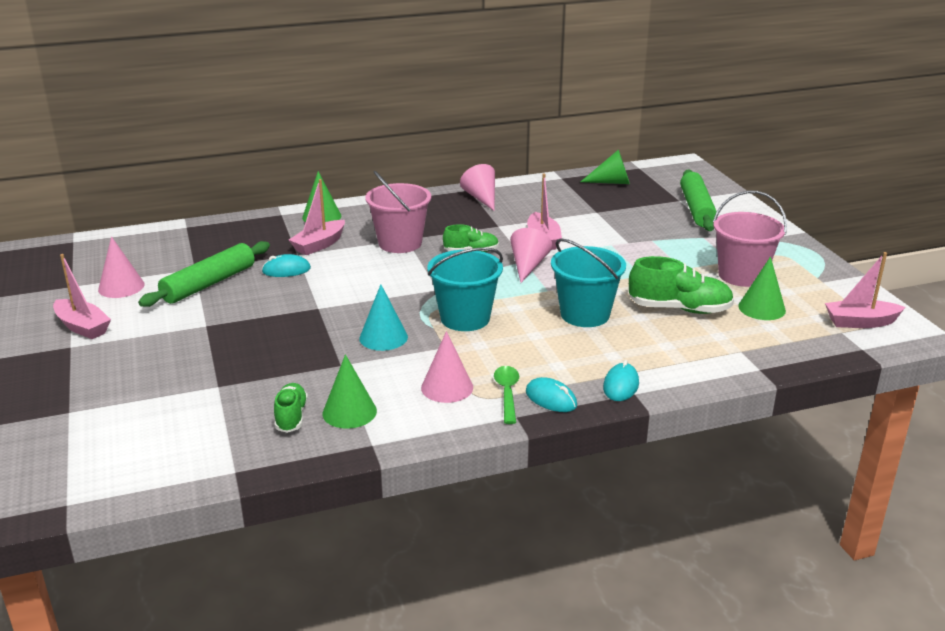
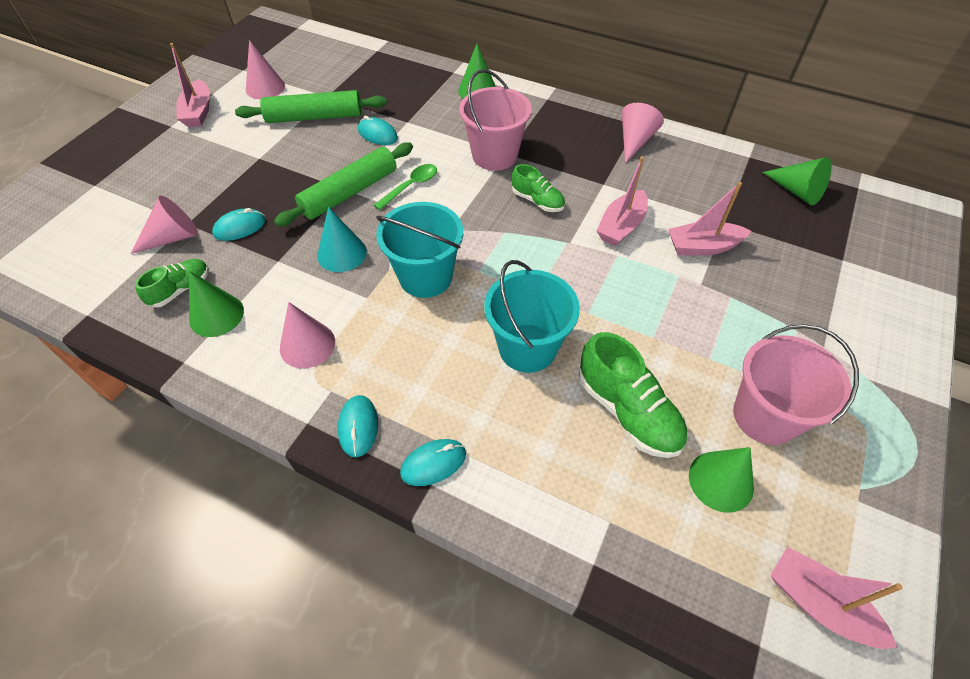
camera: 45 degrees right, 25 degrees up
pink boat [289,179,345,255] -> pink boat moved to [668,182,751,256]
green spoon [494,366,519,424] -> green spoon moved to [374,164,437,210]
pink cone [510,228,552,283] -> pink cone moved to [131,196,198,254]
green rolling pin [680,169,717,231] -> green rolling pin moved to [274,142,413,227]
none -> turquoise mouse [212,208,266,241]

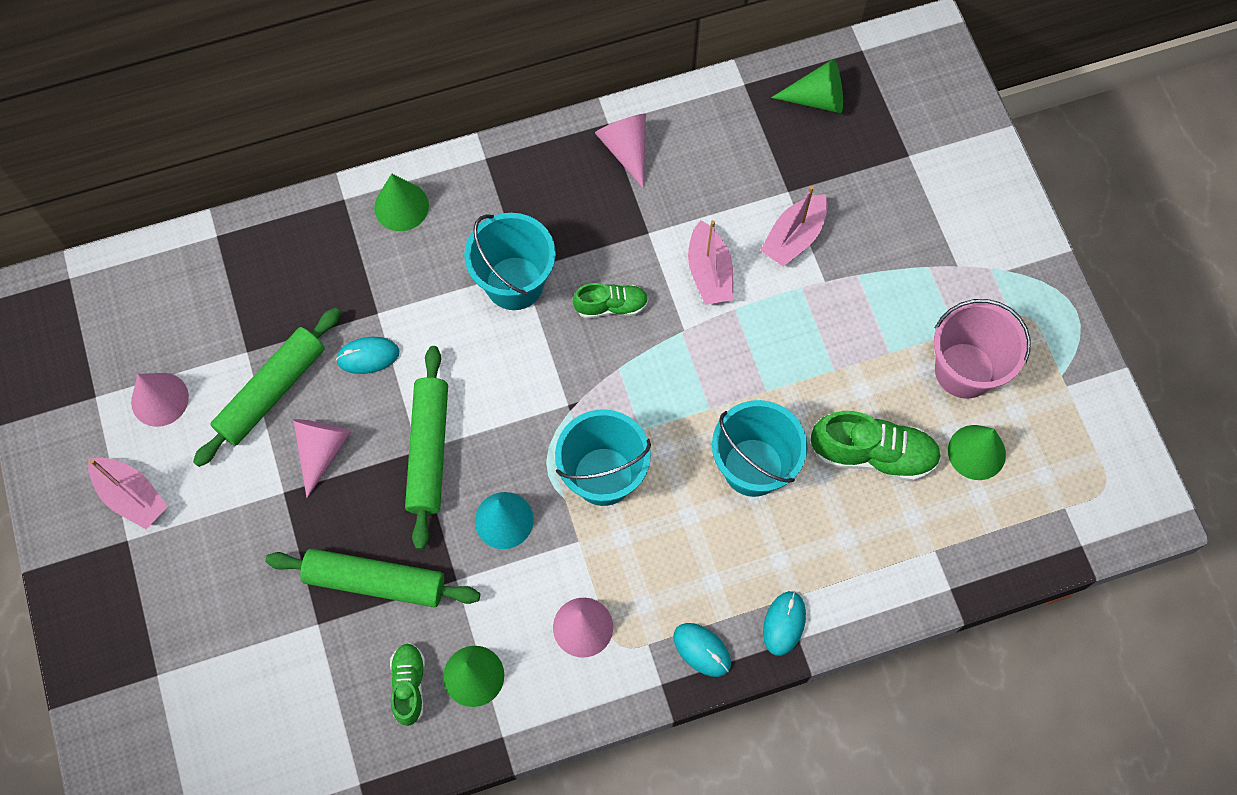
camera: 45 degrees left, 15 degrees up
pink cone [131,196,198,254] -> pink cone moved to [293,419,352,497]
turquoise mouse [212,208,266,241] -> green rolling pin [265,548,480,607]
green spoon [374,164,437,210] -> none
pink bucket [459,69,532,171] -> turquoise bucket [464,213,556,310]
pink boat [771,547,903,649] -> none

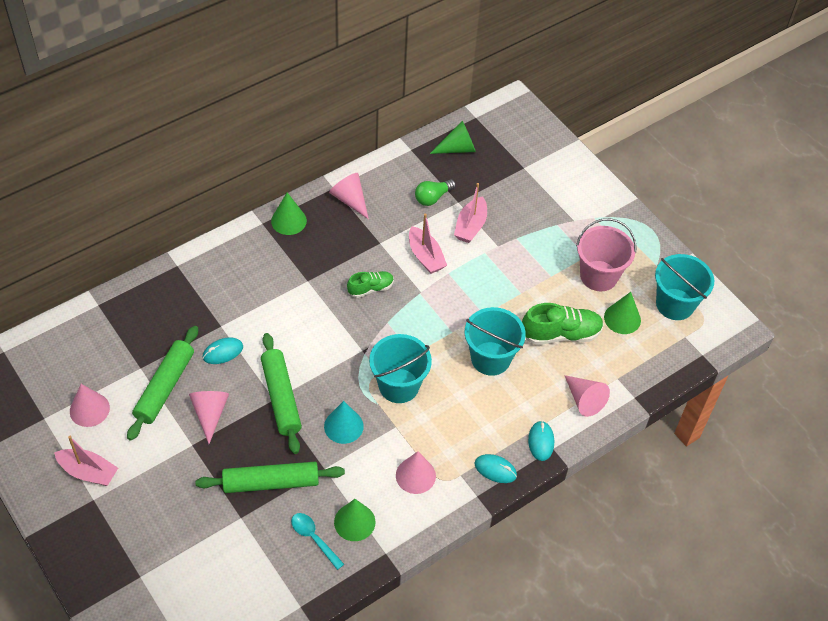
camera: 20 degrees left, 15 degrees down
green cone [374,174,429,231] -> green cone moved to [271,192,307,235]
green shoe [390,643,425,726] -> turquoise spoon [291,513,344,570]
turquoise bucket [464,213,556,310] -> turquoise bucket moved to [655,254,714,320]
none -> green light bulb [415,179,456,206]
none -> pink cone [564,375,610,417]

